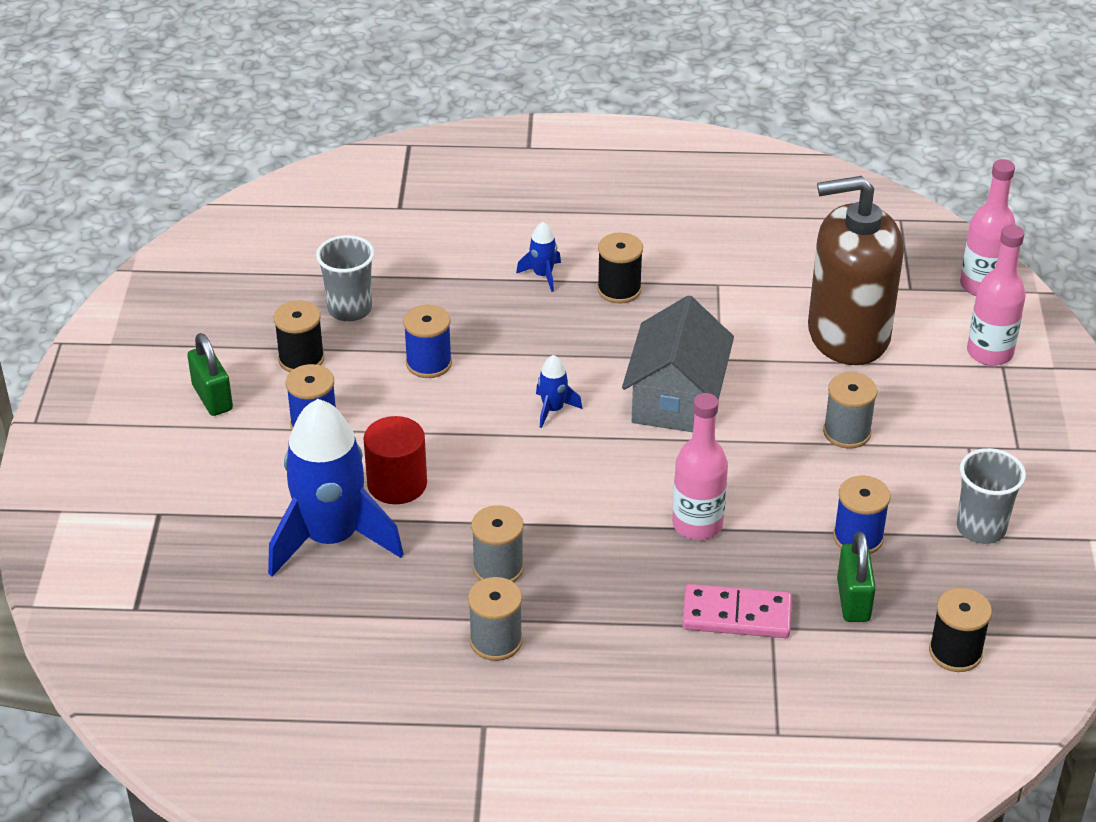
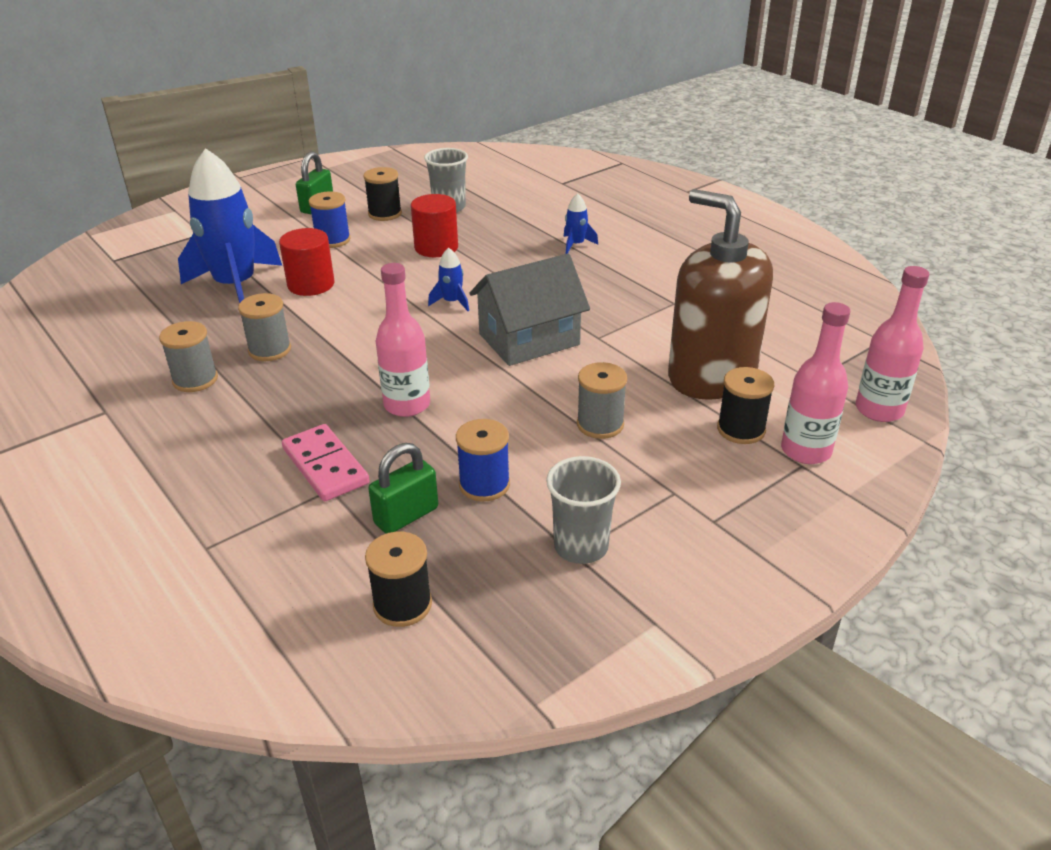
camera: 50 degrees right, 5 degrees down
blue spool [403,305,452,378] -> red cylinder [411,194,458,257]
black spool [597,232,643,304] -> black spool moved to [717,367,774,444]

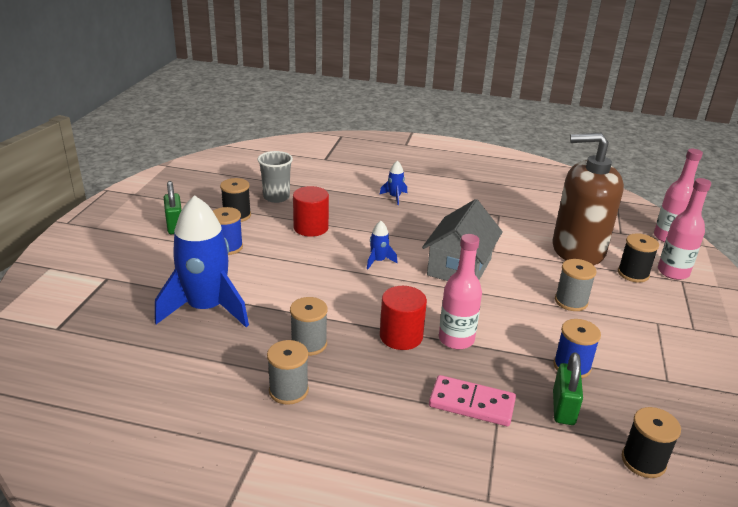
camera: 40 degrees left, 5 degrees down
red cylinder [279,228,334,296] -> red cylinder moved to [380,286,427,350]
grey cup [546,456,621,564] -> none

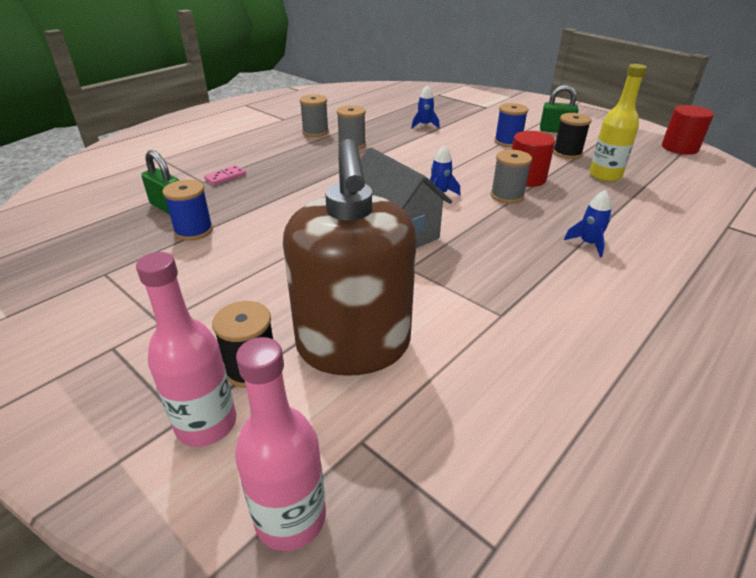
camera: 120 degrees right, 5 degrees up
blue rocket [155,195,249,327] -> blue rocket [411,85,440,128], size x0.41
grey cup [257,151,293,203] -> yellow bottle [589,64,647,182]
red cylinder [380,286,427,350] -> red cylinder moved to [662,105,714,155]
pink domino [429,375,516,426] -> pink domino [204,165,246,185], size x0.58
pink bottle [439,234,482,349] -> none
brown soap dispenser [553,133,624,265] -> brown soap dispenser turned 135 degrees clockwise [283,139,417,376]
grey spool [555,259,597,311] -> grey spool moved to [491,150,532,204]
black spool [622,407,681,478] -> none

